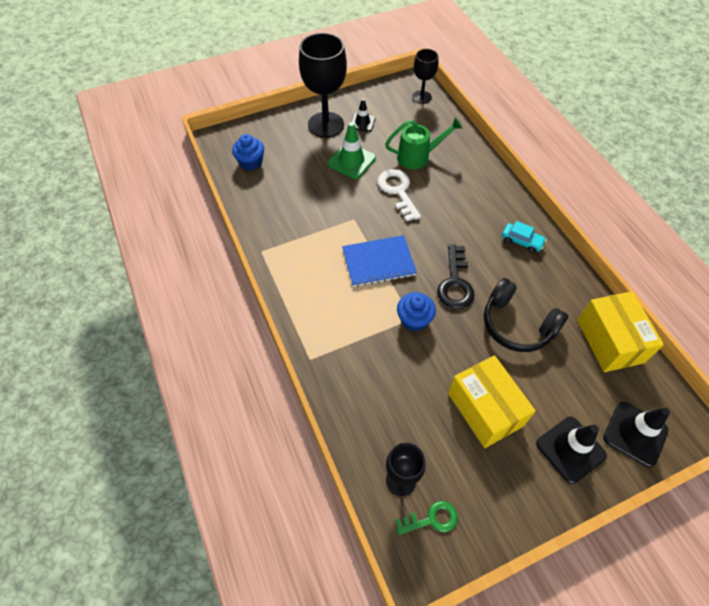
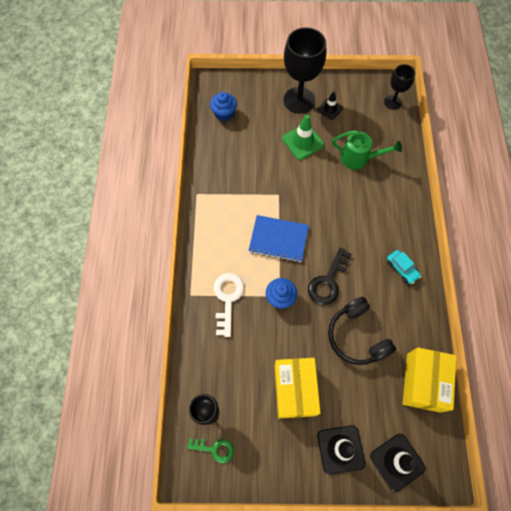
camera: 25 degrees right, 10 degrees up
white key [377,169,421,222] -> white key moved to [214,273,244,337]

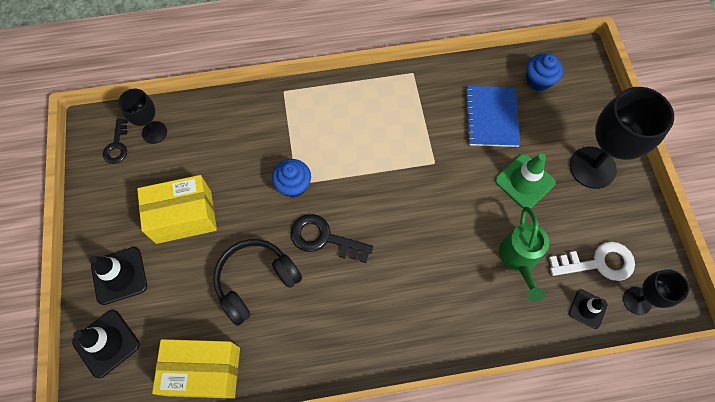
camera: 80 degrees right, 0 degrees up
green key [187,438,234,463] -> black key [103,118,128,164]
white key [214,273,244,337] -> white key moved to [549,242,635,281]
blue notebook [248,215,309,262] -> blue notebook moved to [465,86,520,147]
black traffic cone [317,92,343,120] -> black traffic cone moved to [569,289,607,329]
turquoise car [387,250,421,284] -> none

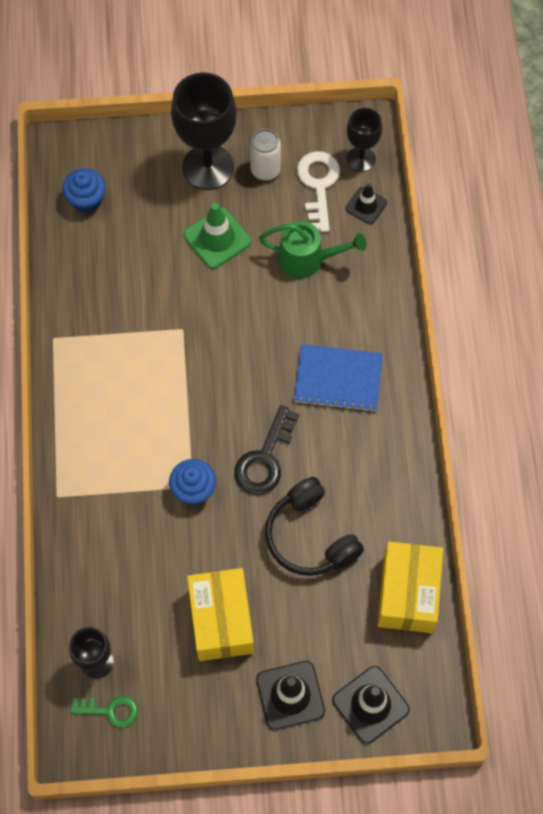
camera: 85 degrees left, 0 degrees up
black key [103,118,128,164] -> green key [70,696,138,728]
blue notebook [465,86,520,147] -> blue notebook moved to [294,344,383,412]
none -> white can [250,129,281,180]

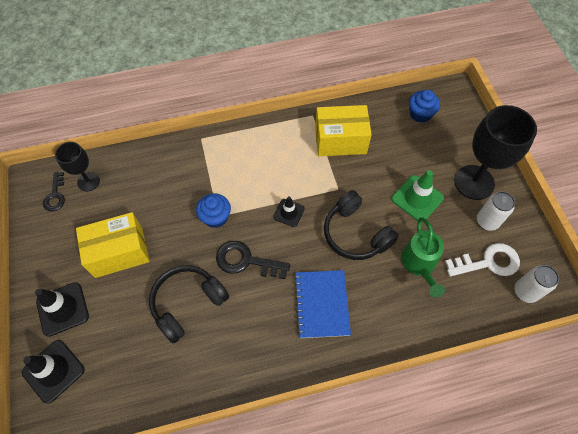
camera: 80 degrees right, 5 degrees down
green key [70,696,138,728] -> black key [43,172,65,211]
black traffic cone [346,183,387,224] -> black traffic cone moved to [273,196,305,227]
black goblet [347,108,382,172] -> white can [515,265,559,303]
yellow box [378,541,443,633] -> yellow box moved to [315,105,372,156]
none -> black headphones [324,190,399,260]

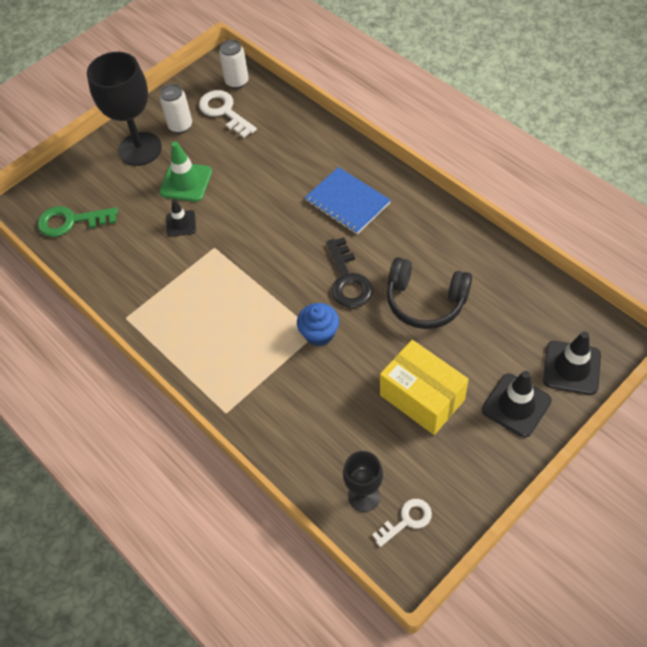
camera: 115 degrees left, 5 degrees down
black key [43,172,65,211] -> white key [372,499,432,547]
black traffic cone [273,196,305,227] -> black traffic cone moved to [166,199,196,237]
blue notebook [294,270,351,338] -> blue notebook turned 75 degrees clockwise [305,167,391,234]
yellow box [315,105,372,156] -> none
black headphones [324,190,399,260] -> none
green watering can [401,217,445,298] -> none
blue cupcake [409,90,440,123] -> green key [37,206,118,237]

